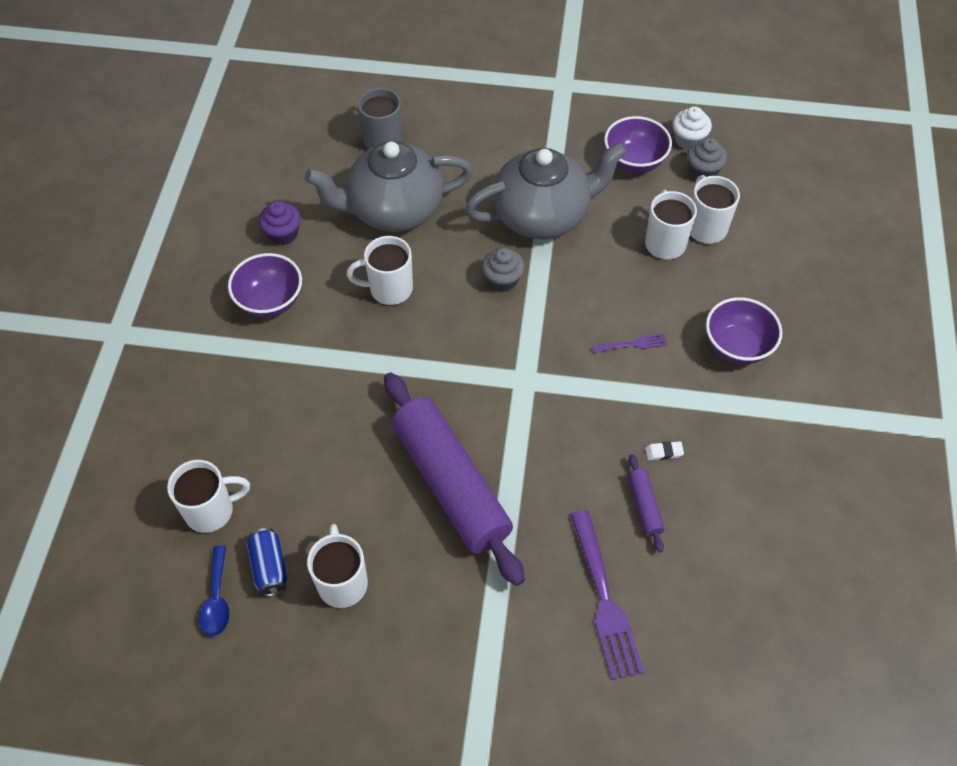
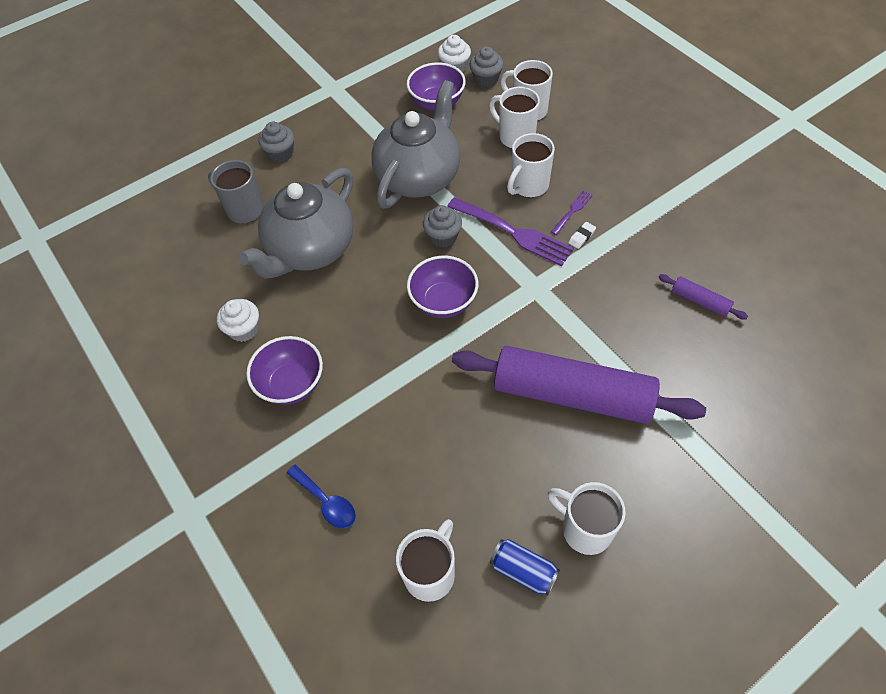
camera: 40 degrees left, 0 degrees up
blue spoon [199,545,230,636] -> blue spoon moved to [287,464,356,528]
purple cupcake [259,201,301,245] -> white cupcake [217,299,259,342]
white mug [347,236,413,305] -> white mug moved to [507,133,555,197]
purple fork [570,510,644,680] -> purple fork moved to [447,197,574,266]
white eraser [645,441,684,460] -> white eraser moved to [568,222,596,249]
purple bowl [706,297,782,364] -> purple bowl moved to [407,256,478,318]
none -> grey cupcake [258,122,294,162]

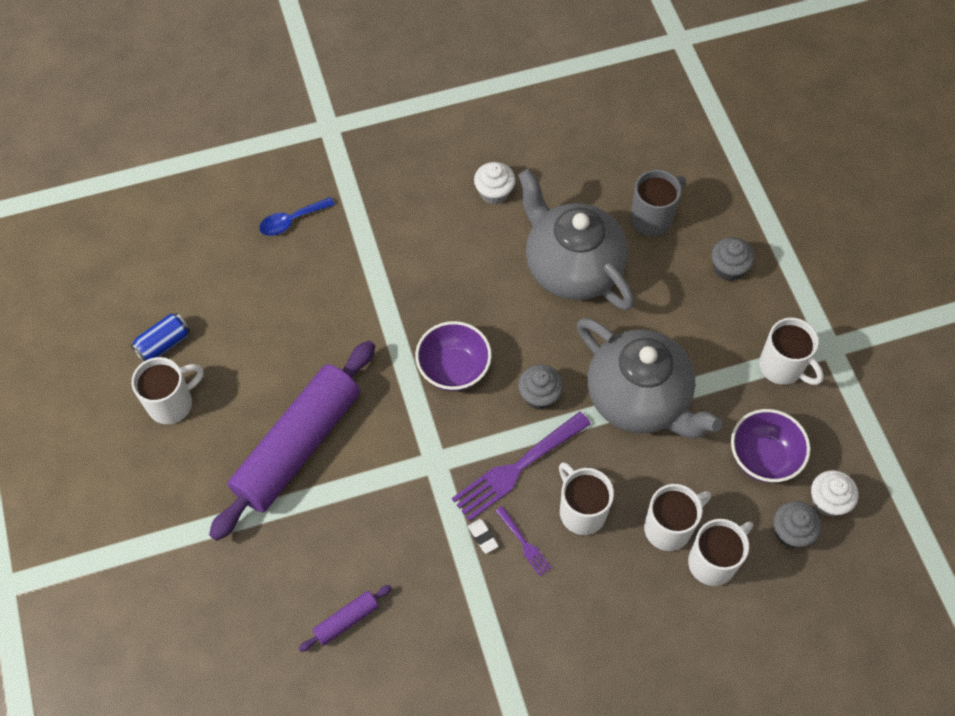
camera: 105 degrees right, 5 degrees up
purple bowl [246,336,323,405] -> none
white mug [396,519,455,602] -> white mug moved to [759,318,824,385]

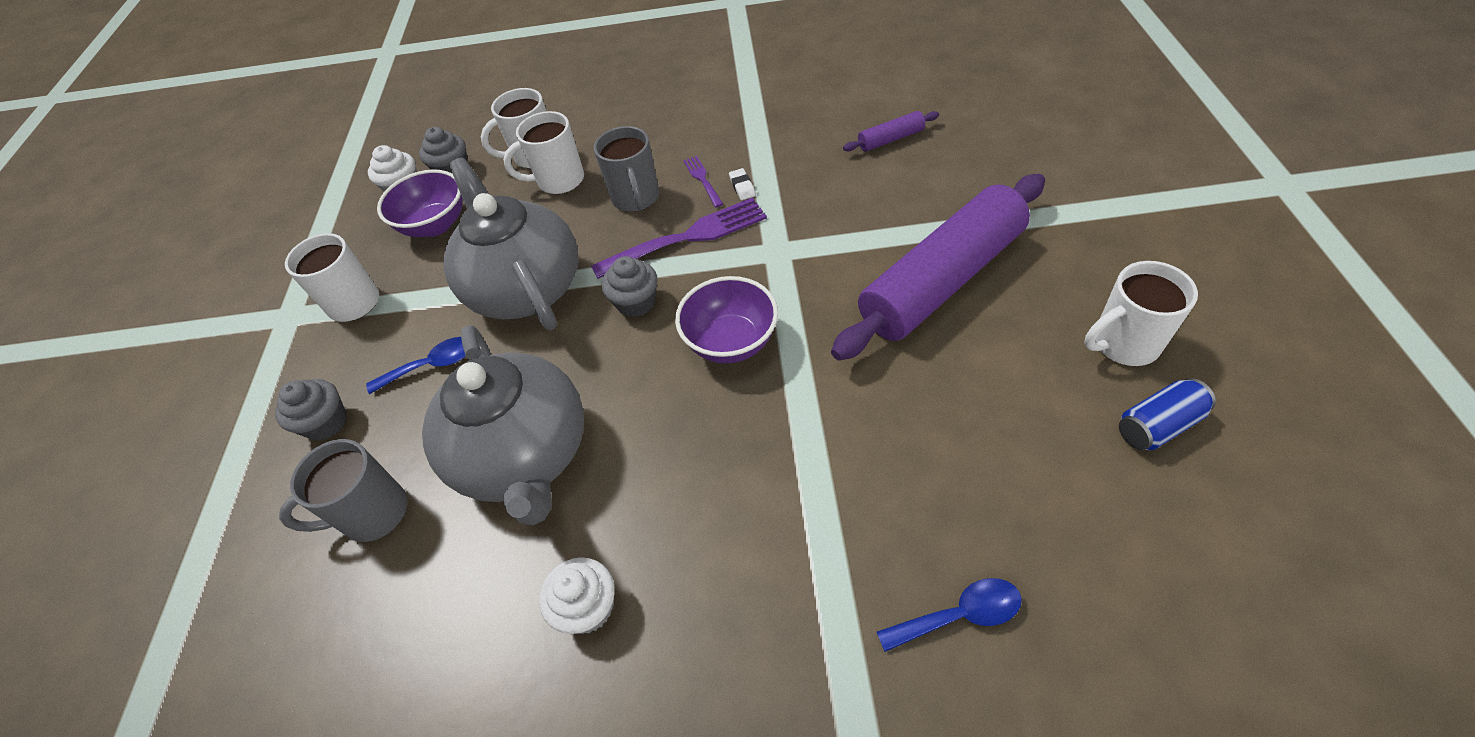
camera: 160 degrees left, 10 degrees down
white mug [559,462,614,535] -> grey mug [594,126,659,212]
none -> blue spoon [366,337,466,394]

